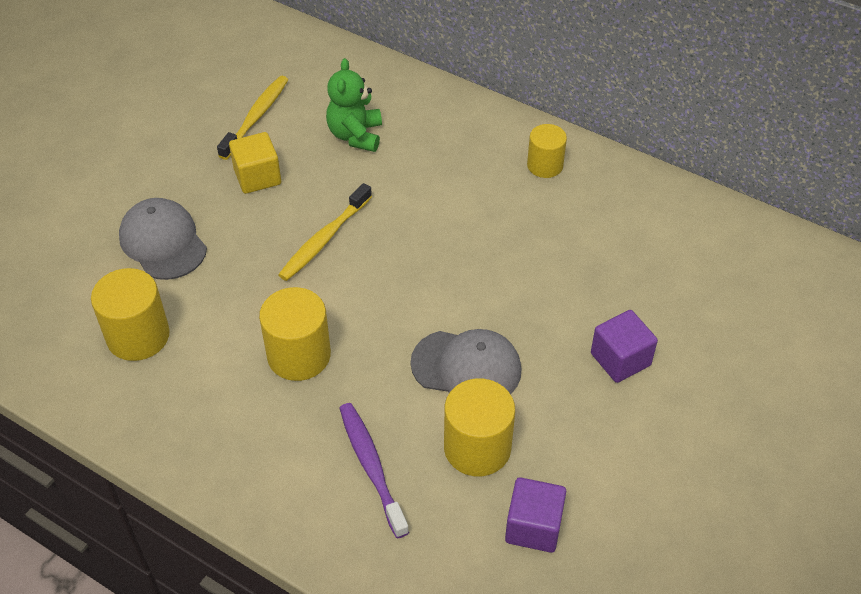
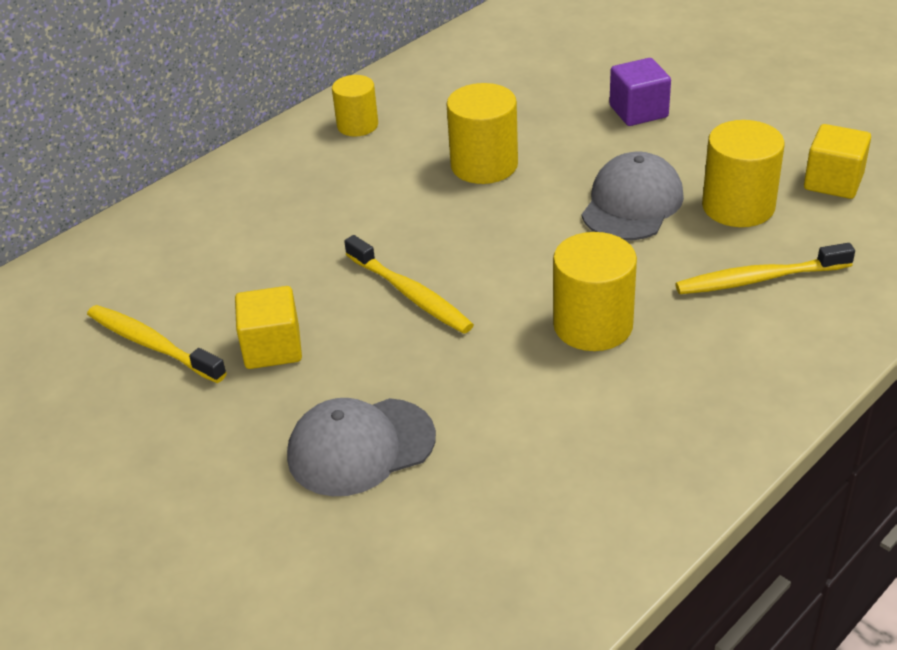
camera: 75 degrees left, 10 degrees down
yellow cylinder [91,268,170,361] -> yellow cylinder moved to [446,83,518,184]
green teddy bear [326,58,382,152] -> none
purple toothbrush [339,403,409,538] -> yellow toothbrush [675,243,855,294]
purple cube [505,477,566,553] -> yellow cube [804,124,871,199]

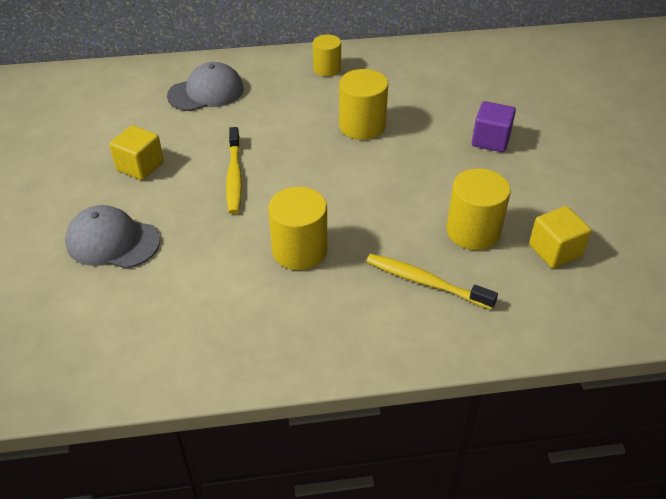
camera: 35 degrees right, 5 degrees up
yellow toothbrush [87,305,227,383] -> none
grey cap [582,151,684,241] -> grey cap moved to [167,62,244,111]

